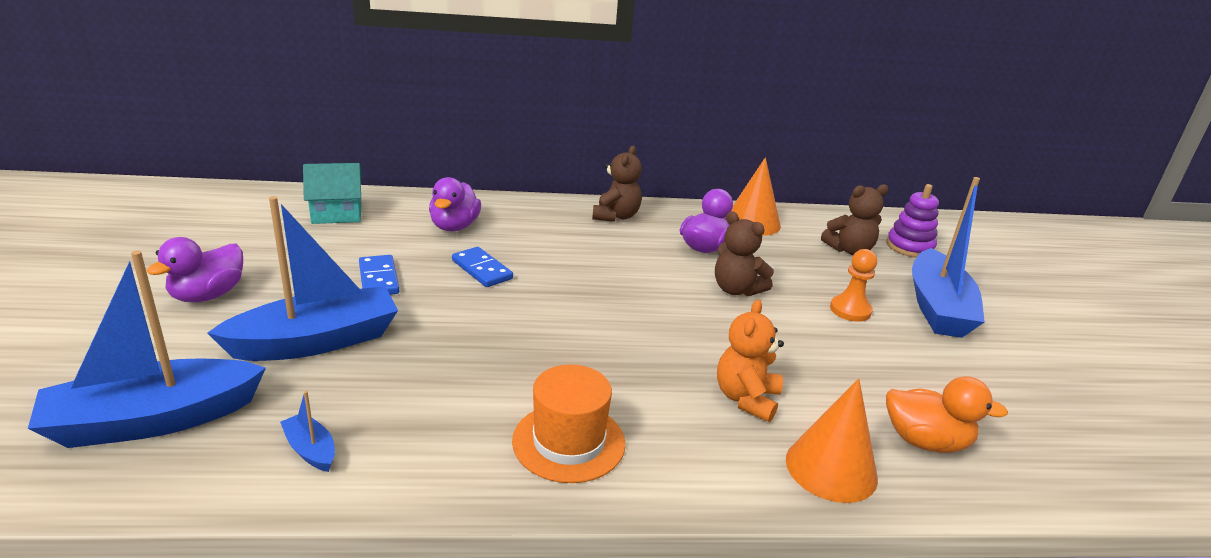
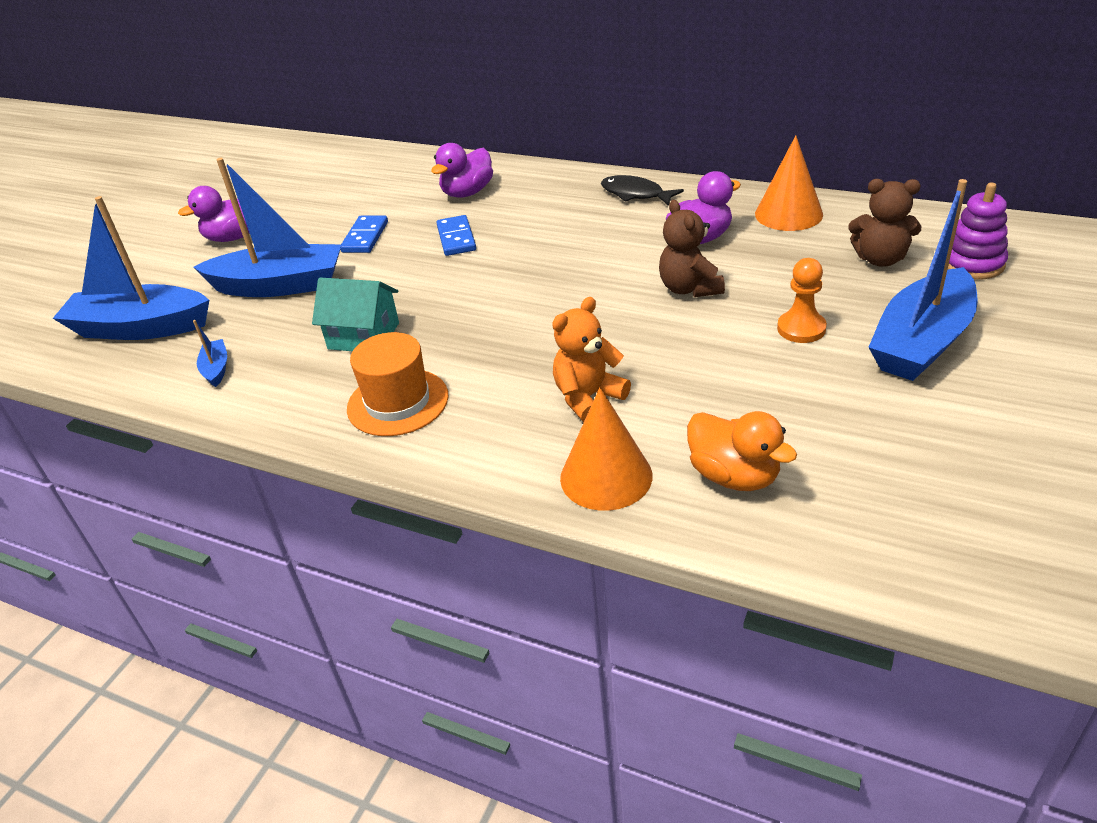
camera: 35 degrees right, 10 degrees up
turquoise house [303,163,363,224] -> turquoise house moved to [312,277,399,351]
brown teddy bear [592,146,642,222] -> black fish [601,175,684,206]

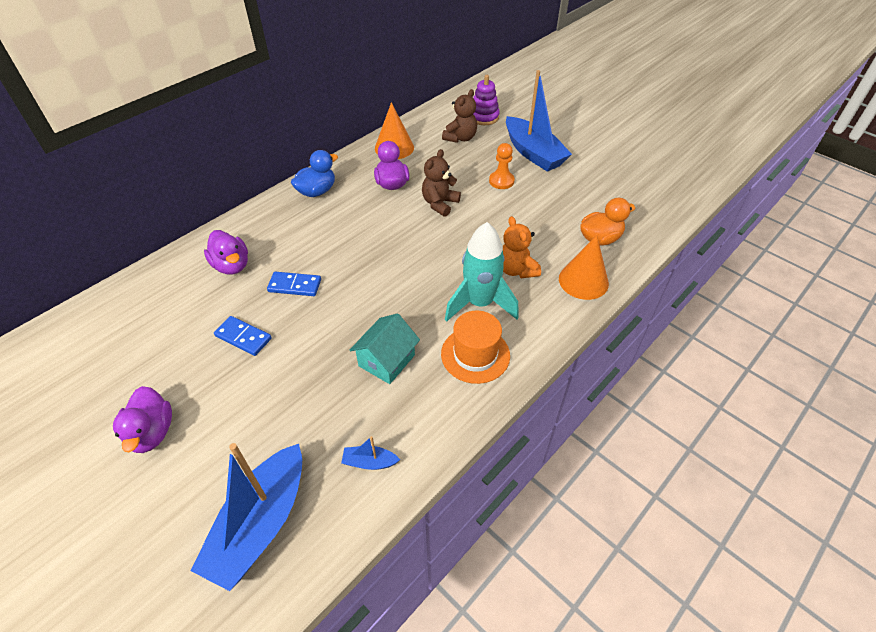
camera: 75 degrees left, 10 degrees up
blue boat [193,158,342,297] -> none
black fish [601,175,684,206] -> blue duck [291,150,338,197]
brown teddy bear [659,200,725,297] -> brown teddy bear turned 120 degrees clockwise [422,149,461,217]
none -> turquoise rocket [445,222,519,322]

